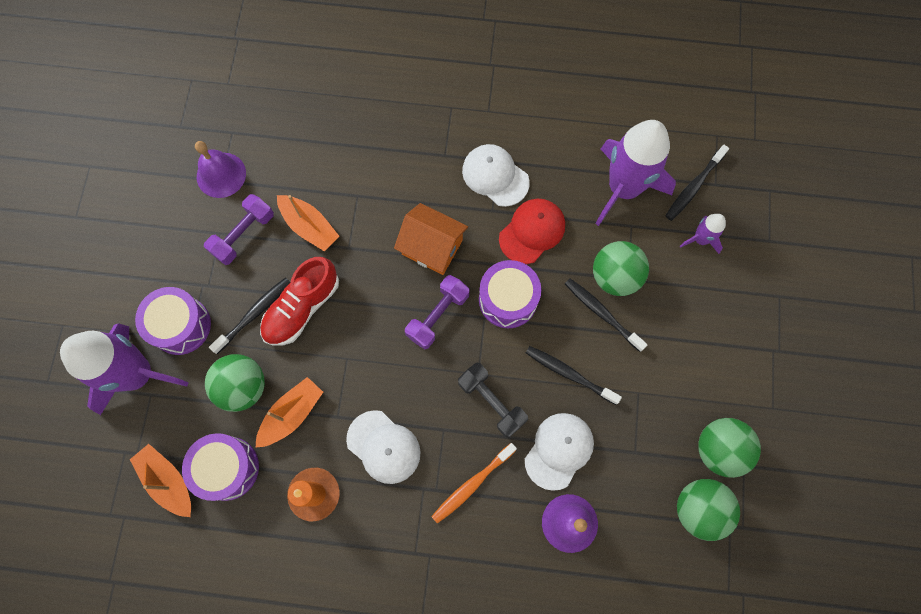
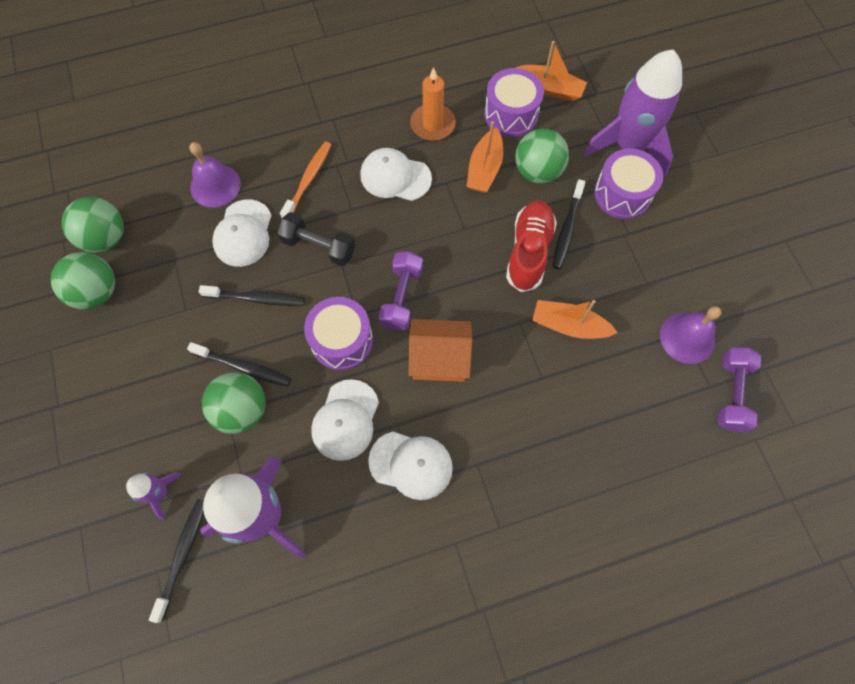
camera: 155 degrees right, 5 degrees down
purple dumbbell [204,194,274,265] -> purple dumbbell moved to [717,347,761,432]
red cap [499,199,565,264] -> white cap [311,379,379,461]

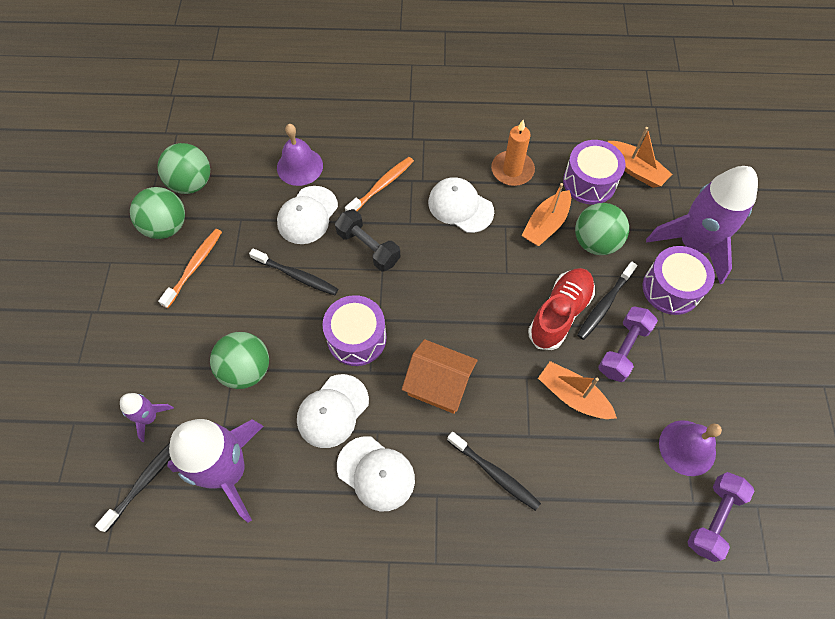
camera: 20 degrees right, 5 degrees down
black toothbrush [187,342,291,387] -> black toothbrush moved to [447,432,541,511]
purple dumbbell [379,251,423,331] -> purple dumbbell moved to [598,306,658,382]
none -> orange toothbrush [158,229,222,308]

